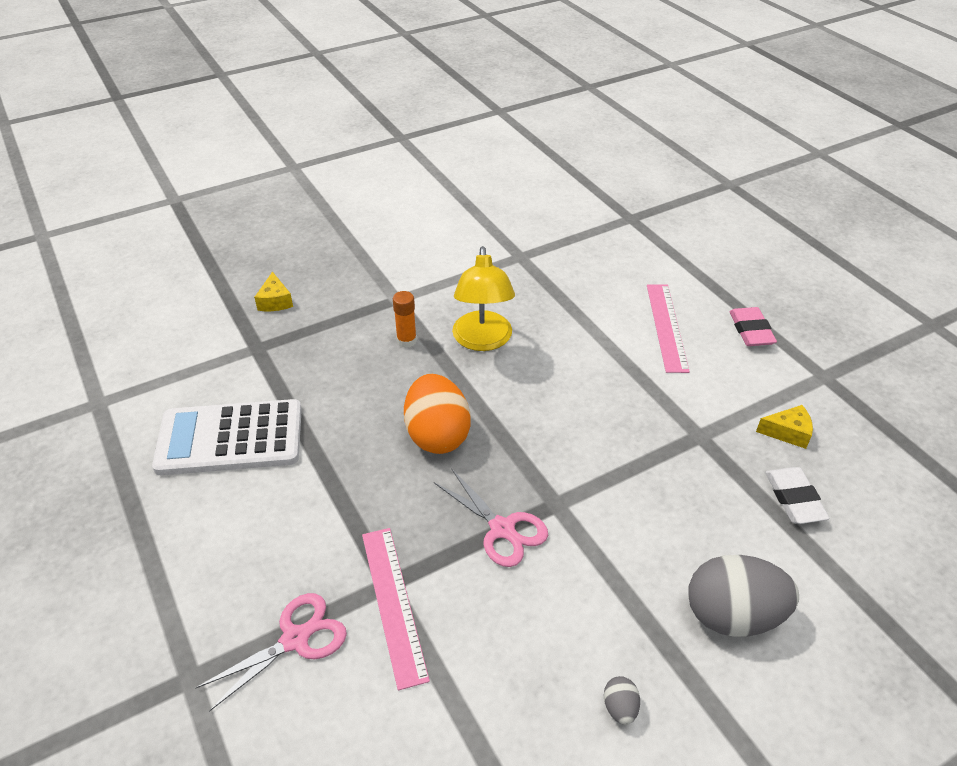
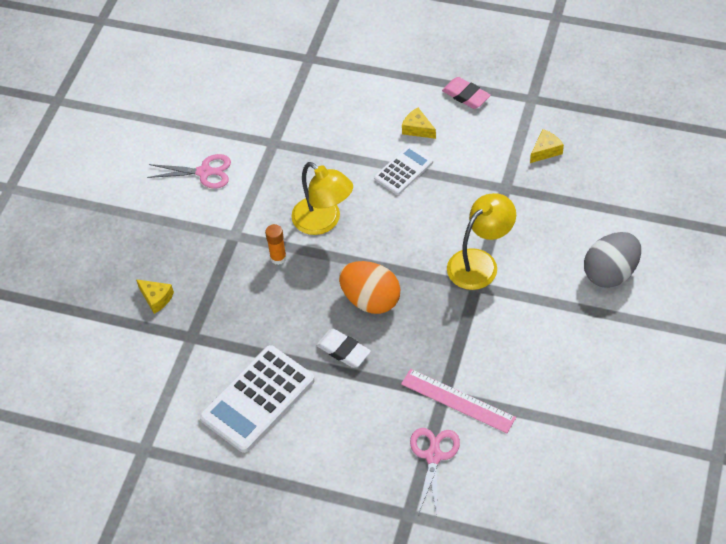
camera: 40 degrees left, 10 degrees up
pink scissors [434,468,548,567] -> pink scissors moved to [147,154,231,189]
grey egg [604,676,640,725] -> none
pink ruler [647,285,690,373] -> yellow cheese [402,108,436,139]
white eraser [765,467,830,524] -> white eraser moved to [316,329,371,368]
none -> white calculator [374,145,433,195]
none -> yellow lamp [447,193,516,290]

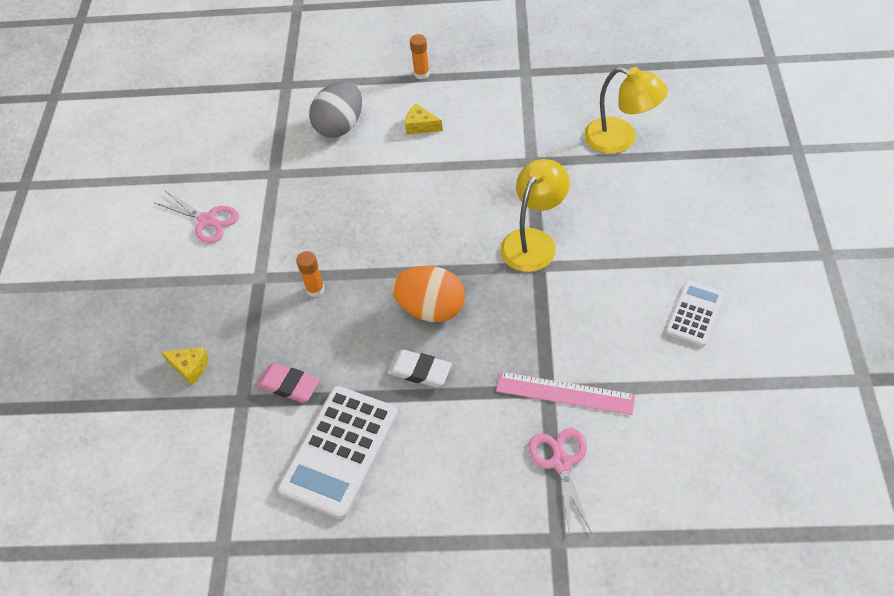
camera: 15 degrees left, 0 degrees up
pink scissors [147,154,231,189] -> pink scissors turned 45 degrees clockwise [155,191,239,243]
yellow lamp [291,162,353,235] -> yellow lamp moved to [584,67,668,154]
white calculator [374,145,433,195] -> white calculator moved to [666,280,725,347]
pink eraser [442,77,491,109] -> pink eraser moved to [257,363,320,403]
yellow cheese [530,129,564,163] -> none
grey egg [584,232,641,288] -> grey egg moved to [309,81,362,138]
none -> orange glue stick [410,34,430,79]

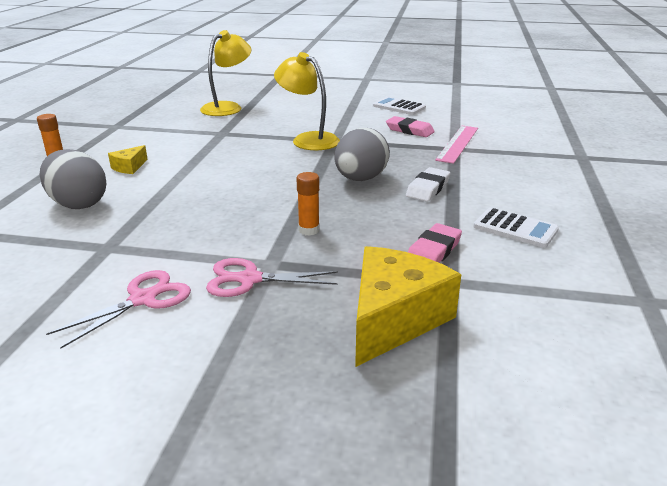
camera: 85 degrees left, 25 degrees down
yellow cheese [161,347,208,385] -> yellow cheese [355,246,461,367], size x2.16
white calculator [278,386,398,519] -> white calculator [474,208,559,248], size x0.58
orange egg [392,266,465,322] -> grey egg [334,128,390,181]
pink scissors [529,428,592,536] -> pink scissors moved to [206,258,338,297]
none -> pink eraser [386,116,435,137]

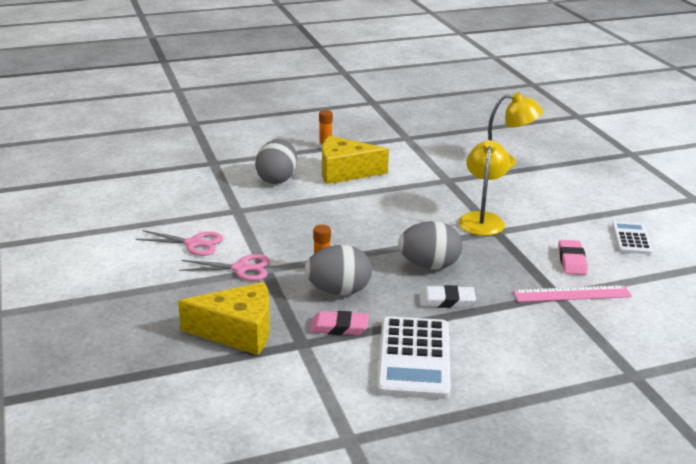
camera: 60 degrees right, 0 degrees up
yellow cheese [108,145,148,174] -> yellow cheese [322,136,389,184], size x2.16
pink scissors [206,258,338,297] -> pink scissors turned 120 degrees clockwise [179,254,270,281]
white calculator [474,208,559,248] -> white calculator [377,316,451,399], size x1.74
none -> grey egg [305,245,372,295]

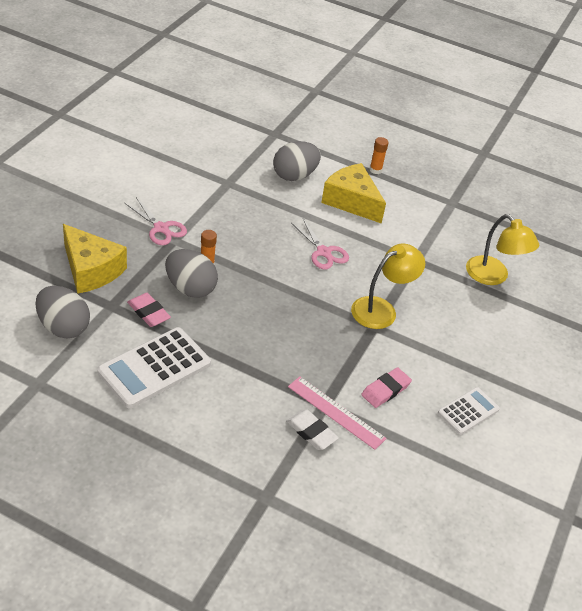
camera: 40 degrees right, 15 degrees up
pink scissors [136,230,223,256] -> pink scissors moved to [291,219,349,269]
grey egg [398,221,462,269] -> grey egg moved to [36,286,90,338]
white eraser [419,285,476,308] -> white eraser moved to [286,409,339,450]

